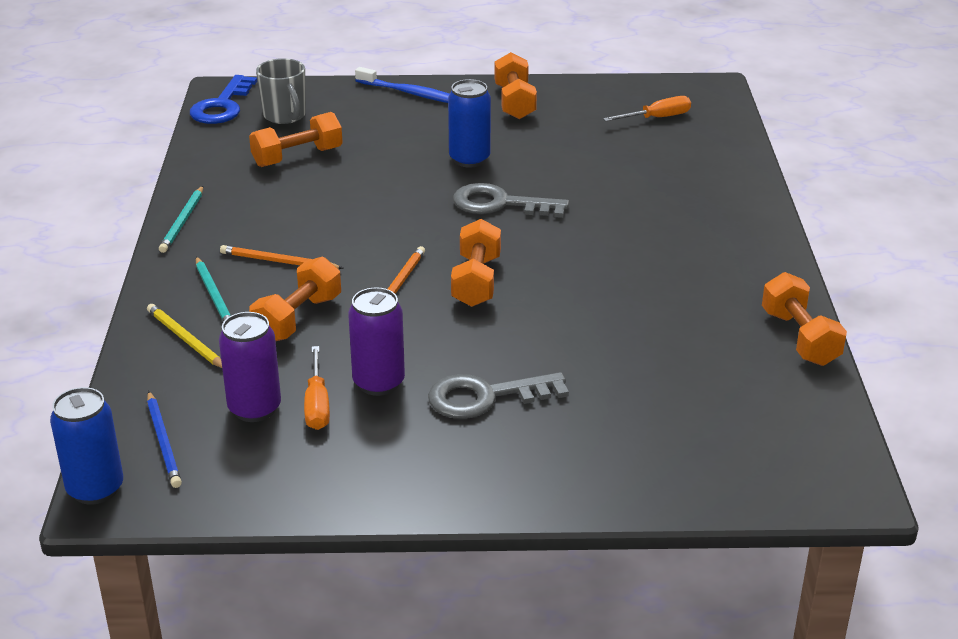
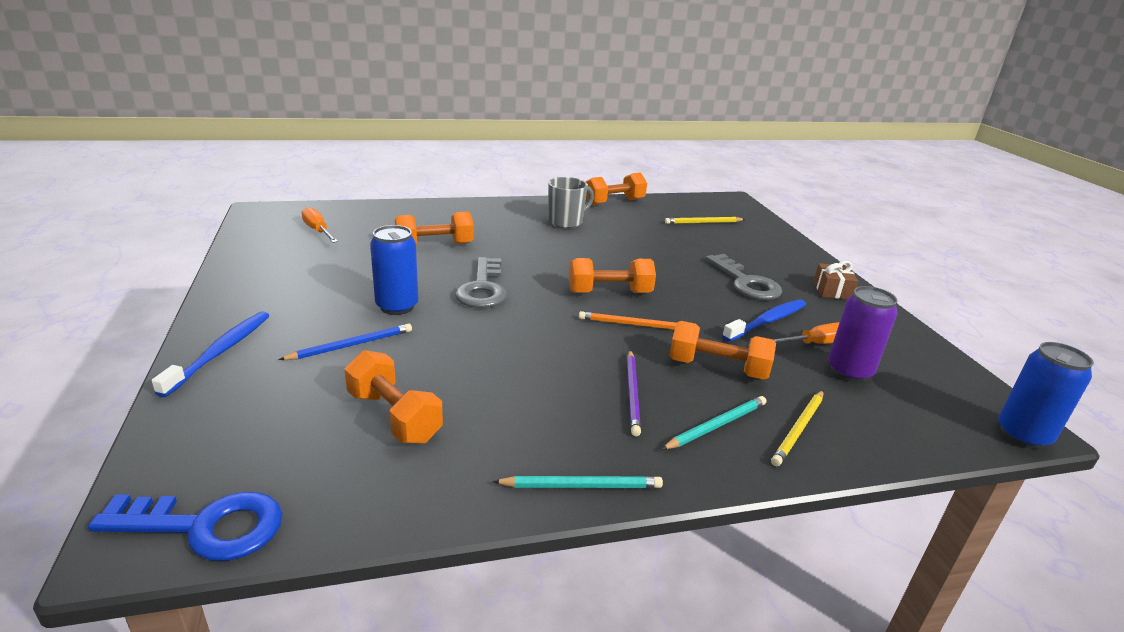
camera: 105 degrees left, 5 degrees down
blue pencil [147,391,182,488] -> blue pencil moved to [279,324,412,360]
orange pencil [220,245,343,269] -> purple pencil [627,350,641,436]
grey mug [256,58,306,124] -> grey mug moved to [548,177,594,228]
purple can [348,287,405,396] -> blue toothbrush [722,299,806,342]
orange dumbbell [494,52,537,119] -> orange dumbbell moved to [395,211,474,244]
none -> yellow pencil [665,217,745,224]
none -> brown gift [813,261,858,299]

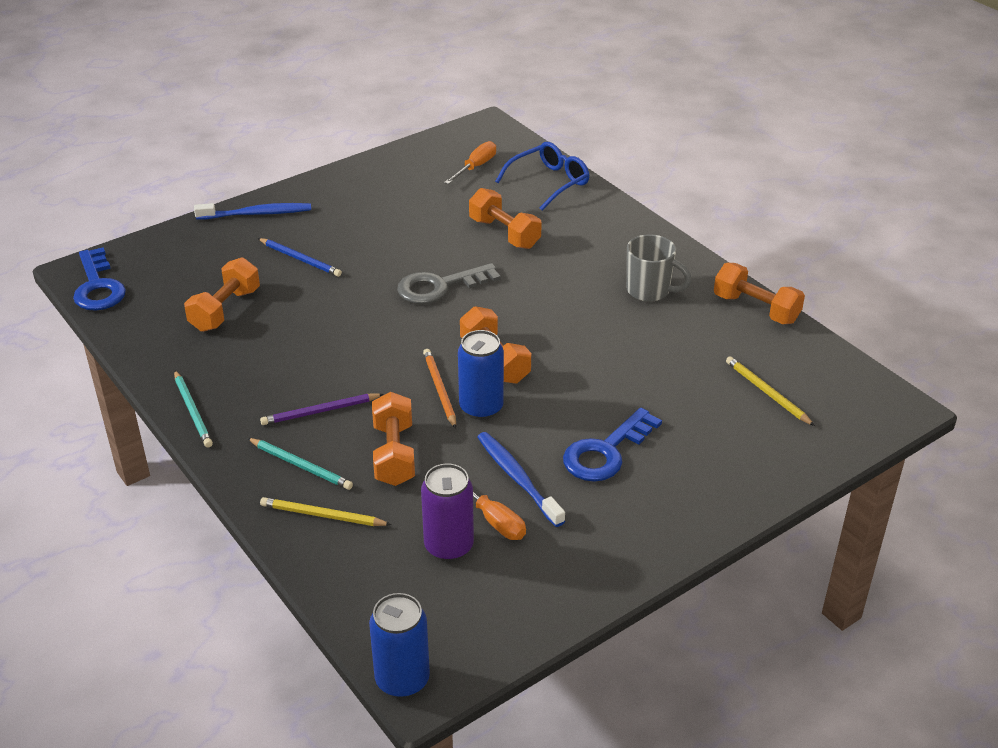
camera: 70 degrees right, 10 degrees up
blue can [370,225,419,315] -> blue can moved to [458,330,504,420]
grey key [706,254,782,300] -> blue key [563,408,662,482]
blue toothbrush [722,299,806,342] -> blue toothbrush turned 150 degrees counterclockwise [477,432,565,527]
brown gift [813,261,858,299] -> none
none -> blue glasses [495,142,589,211]

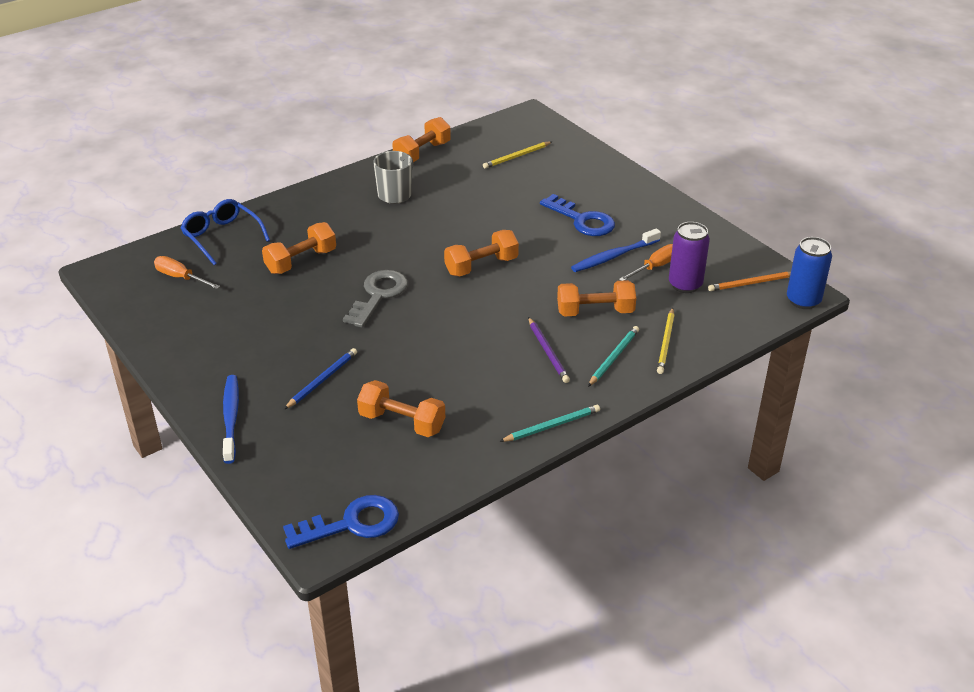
camera: 90 degrees left, 0 degrees up
grey key [397,263,501,304] -> grey key turned 135 degrees counterclockwise [343,270,408,328]
orange pencil [423,349,456,429] -> orange pencil moved to [708,272,791,291]
blue can [458,330,504,420] -> none

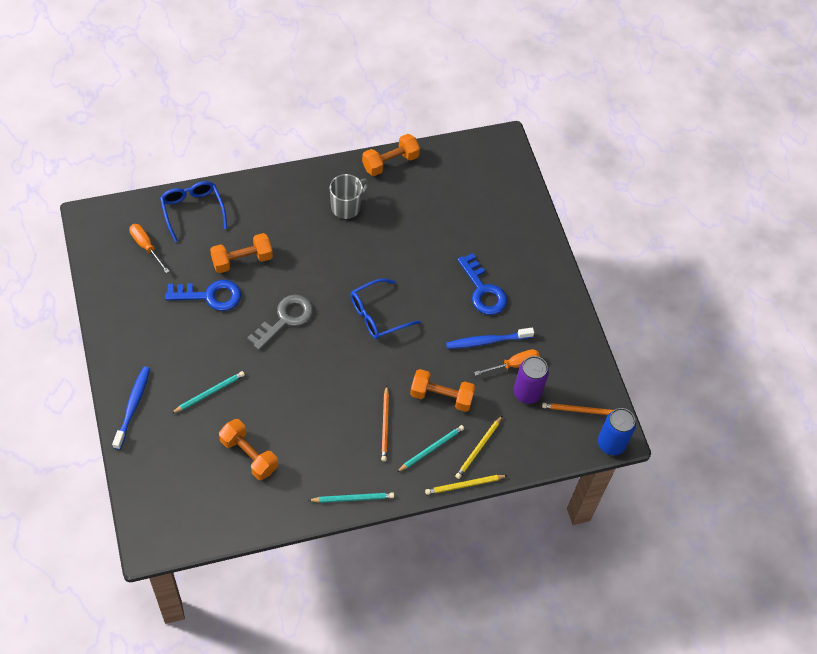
camera: 15 degrees right, 20 degrees up
blue key [283,495,399,549] -> blue key moved to [165,280,241,311]
blue pencil [284,348,357,409] -> turquoise pencil [171,371,245,414]
orange dumbbell [444,230,519,277] -> blue glasses [351,278,421,339]
yellow pencil [483,141,552,169] -> yellow pencil moved to [425,475,508,495]
purple pencil [528,317,570,383] -> orange pencil [381,386,389,461]

